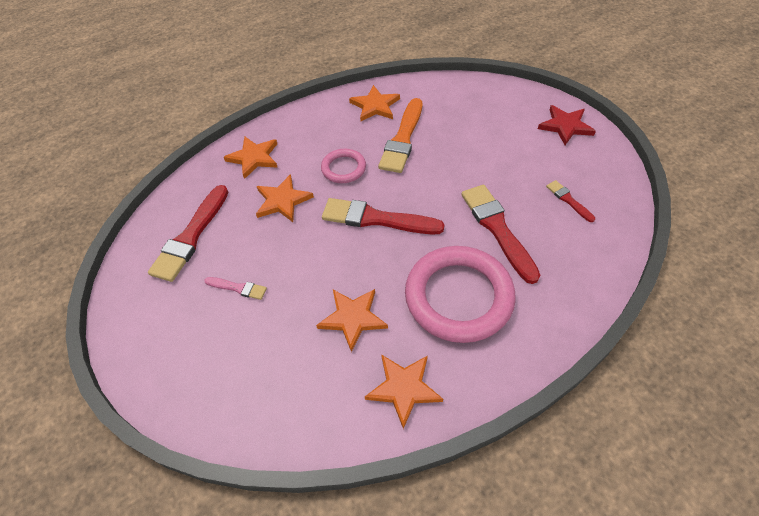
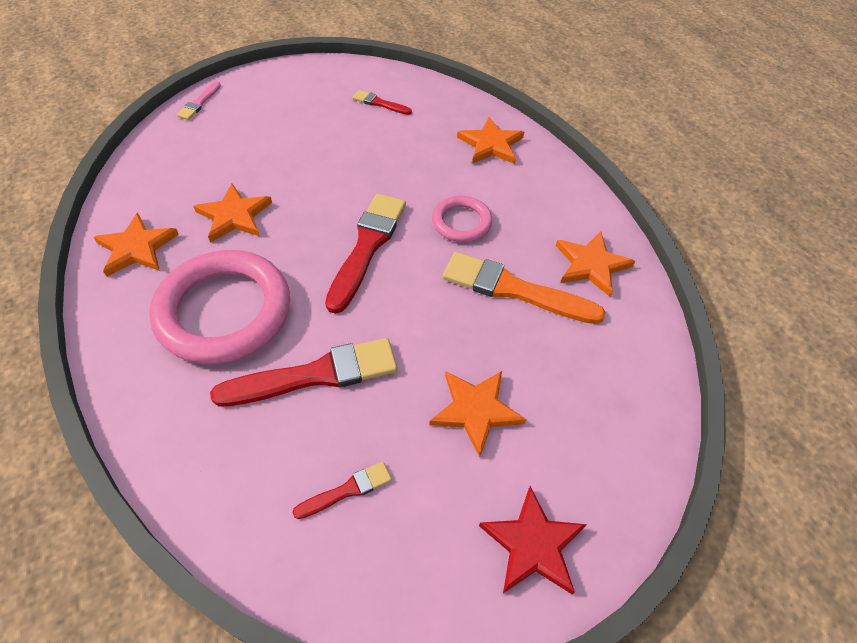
camera: 90 degrees right, 0 degrees up
red brush [148,185,228,282] -> red brush [353,90,412,115], size x0.49
pink brush [204,277,267,300] -> pink brush moved to [177,82,221,120]
orange star [256,174,314,222] -> orange star moved to [429,371,526,457]

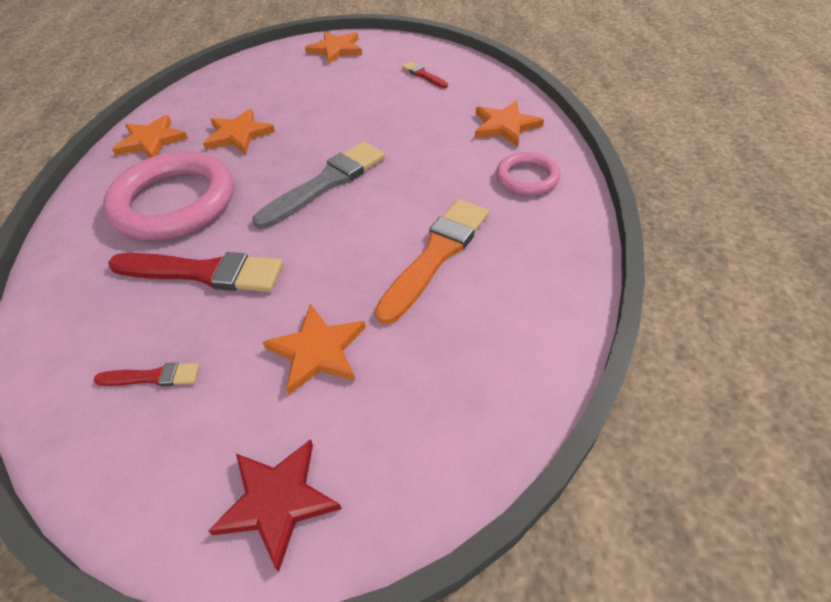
camera: 30 degrees right, 5 degrees down
pink brush [177,82,221,120] -> none
red brush [325,193,406,314] -> grey brush [252,142,385,229]
pink ring [432,196,492,242] -> pink ring moved to [496,152,560,195]
orange brush [443,252,606,324] -> orange brush turned 75 degrees clockwise [375,199,489,325]
orange star [556,232,635,297] -> orange star moved to [305,32,362,64]

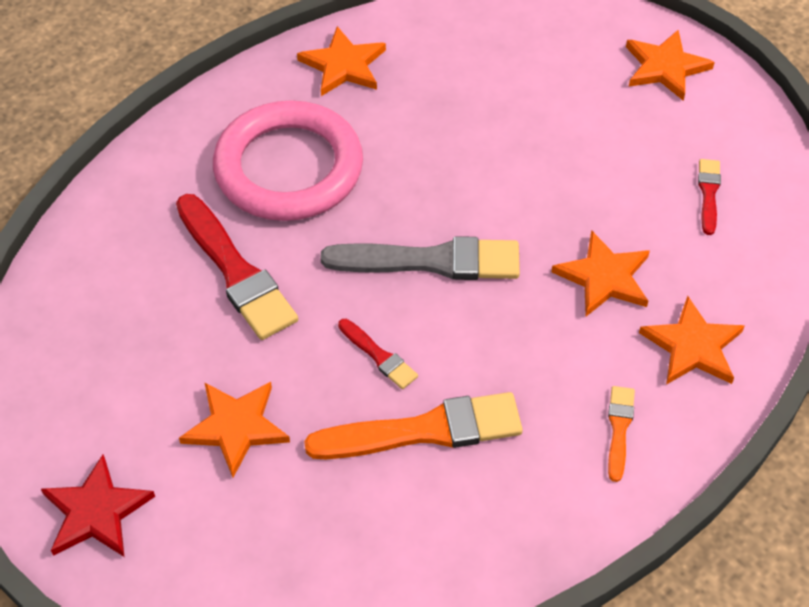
camera: 45 degrees right, 5 degrees up
red brush [93,363,200,387] -> red brush moved to [338,319,418,389]
orange star [203,109,275,154] -> orange star moved to [552,230,650,316]
pink ring [496,152,560,195] -> orange brush [608,386,635,482]

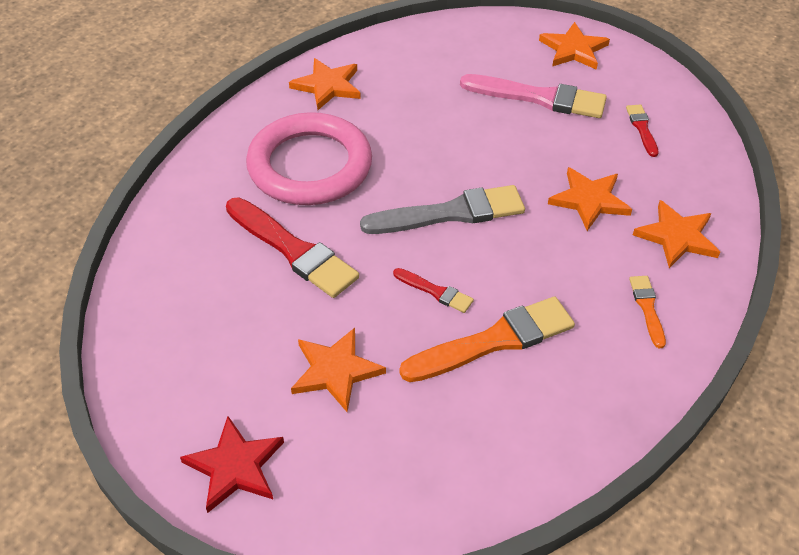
camera: 15 degrees left, 5 degrees down
none -> pink brush [460,74,607,118]

